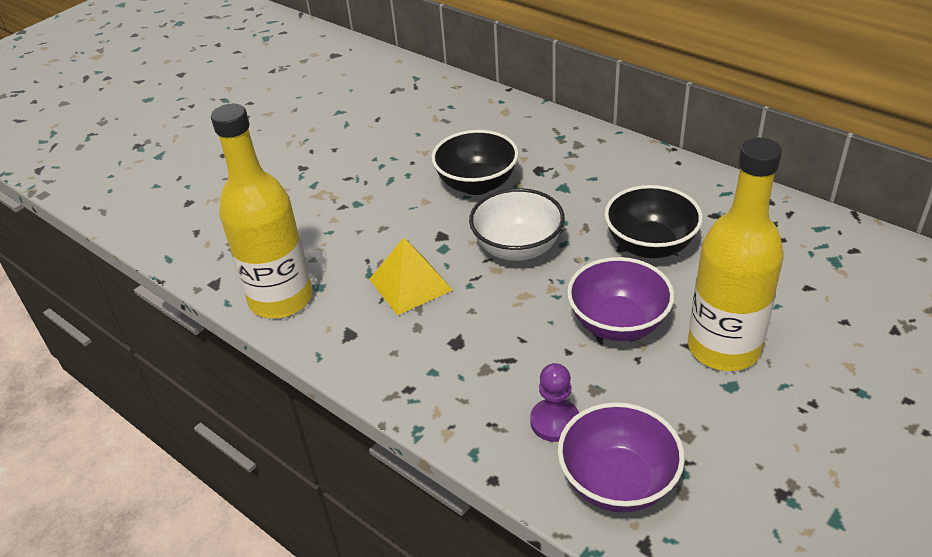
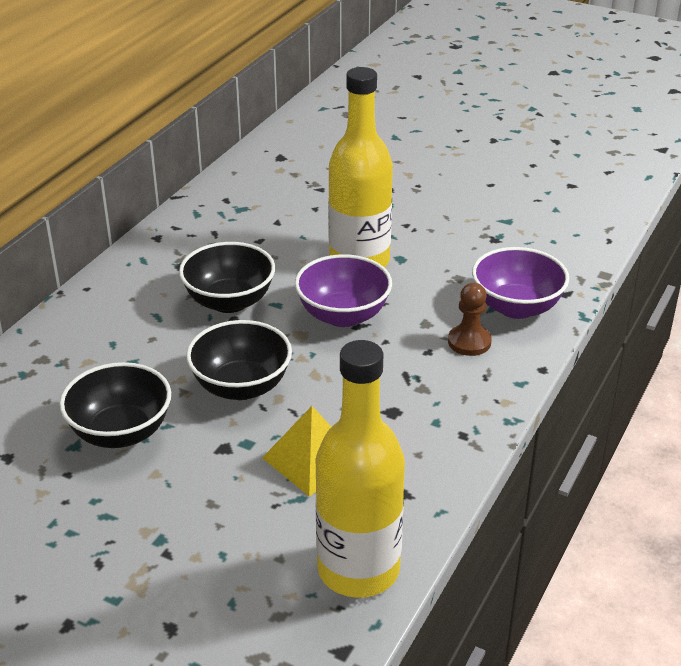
camera: 105 degrees left, 5 degrees down
white bowl [469,188,565,261] -> black bowl [186,320,292,400]
purple pawn [530,363,579,442] -> brown pawn [448,283,492,356]

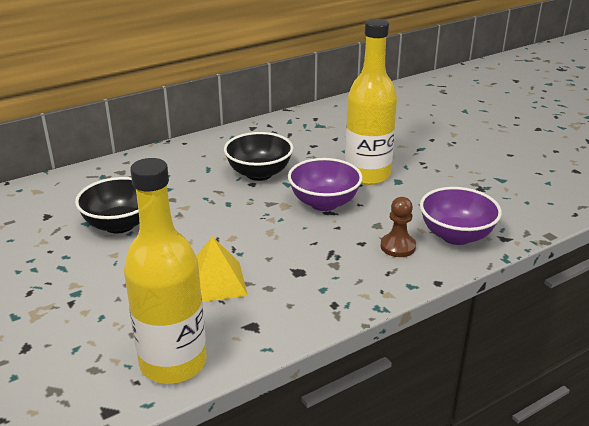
camera: 30 degrees right, 5 degrees down
black bowl [186,320,292,400] -> none

